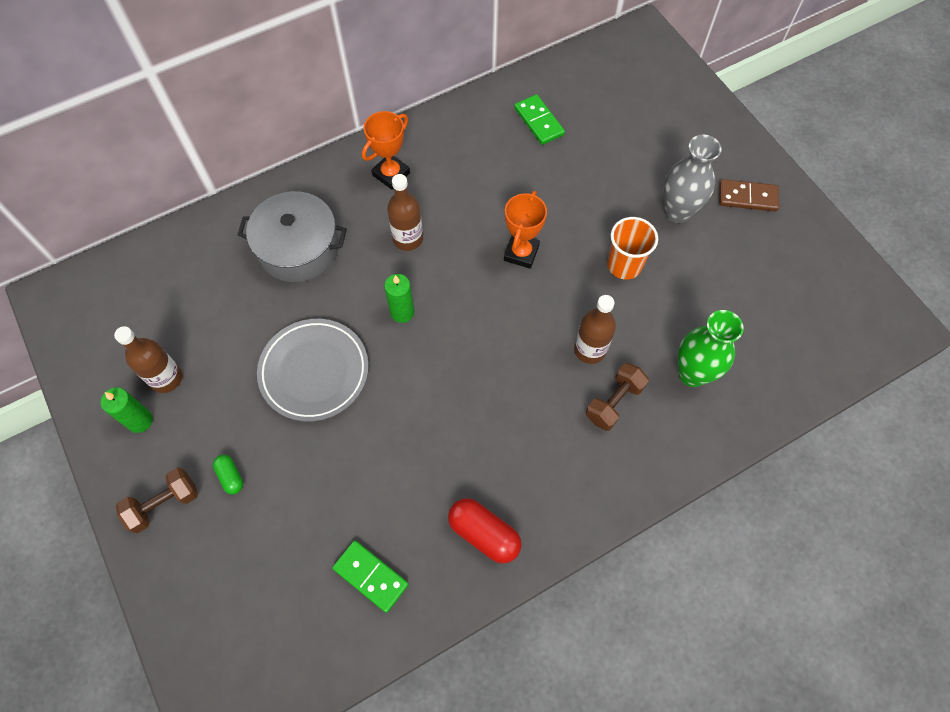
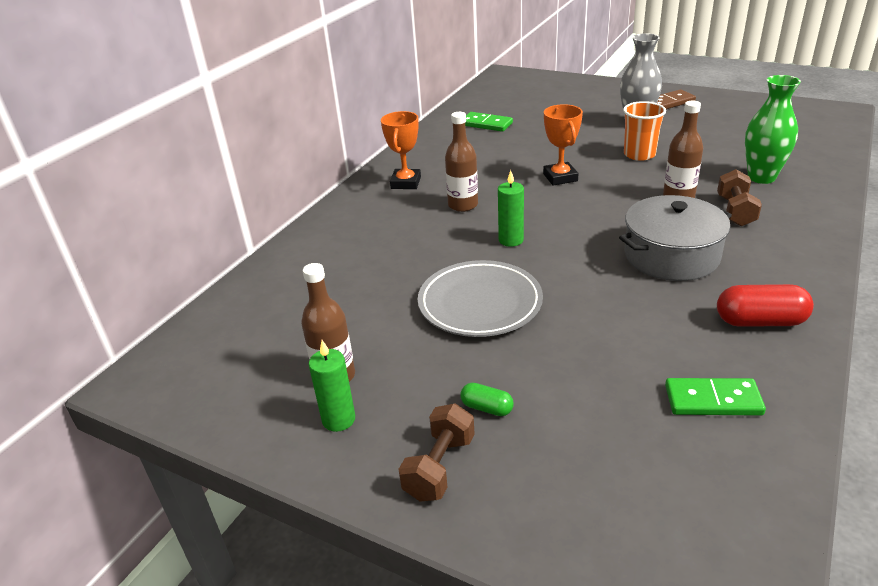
camera: 30 degrees left, 30 degrees down
grey pot [237,191,347,282] -> grey pot moved to [619,195,732,281]

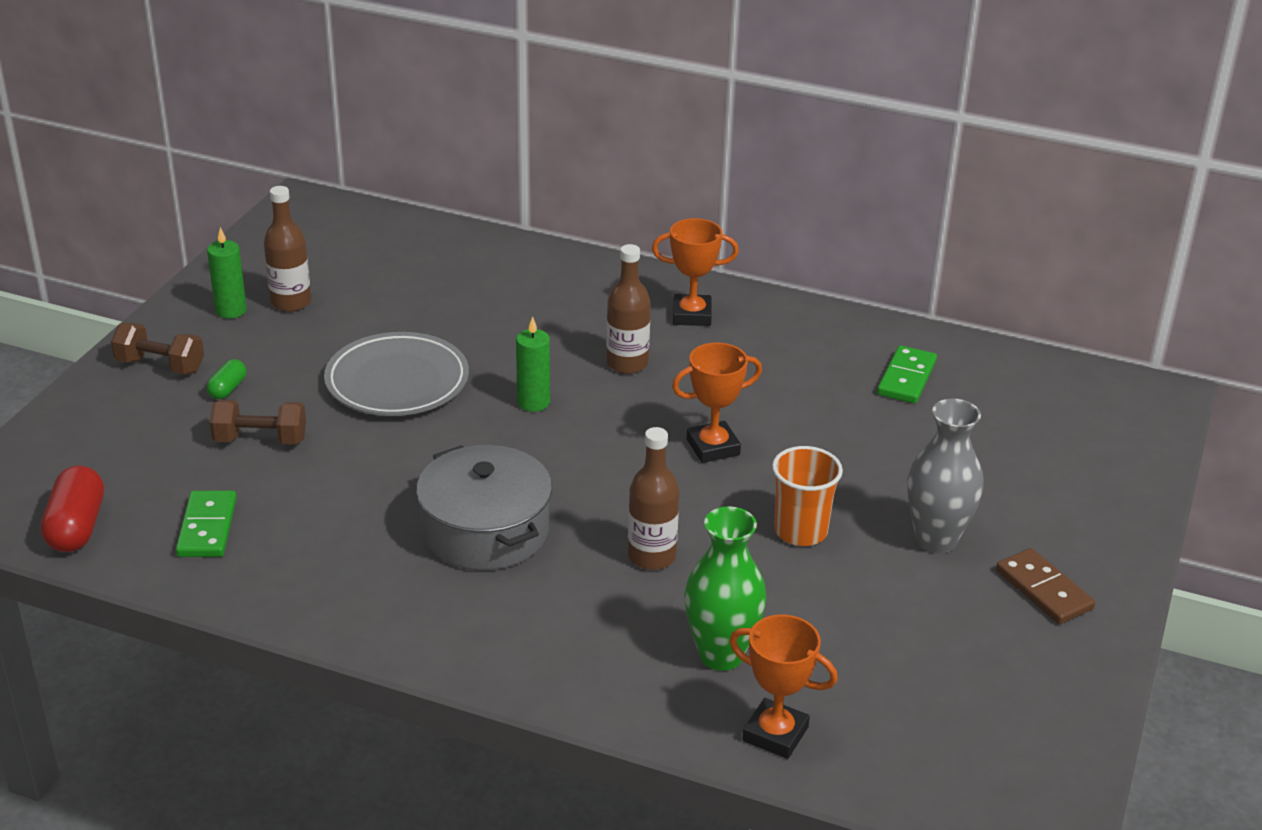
camera: 80 degrees right, 0 degrees up
brown dumbbell [717,169,762,226] -> brown dumbbell moved to [210,400,306,444]
red capsule [717,284,814,327] -> red capsule moved to [41,465,104,552]
none -> orange trophy [729,614,838,759]

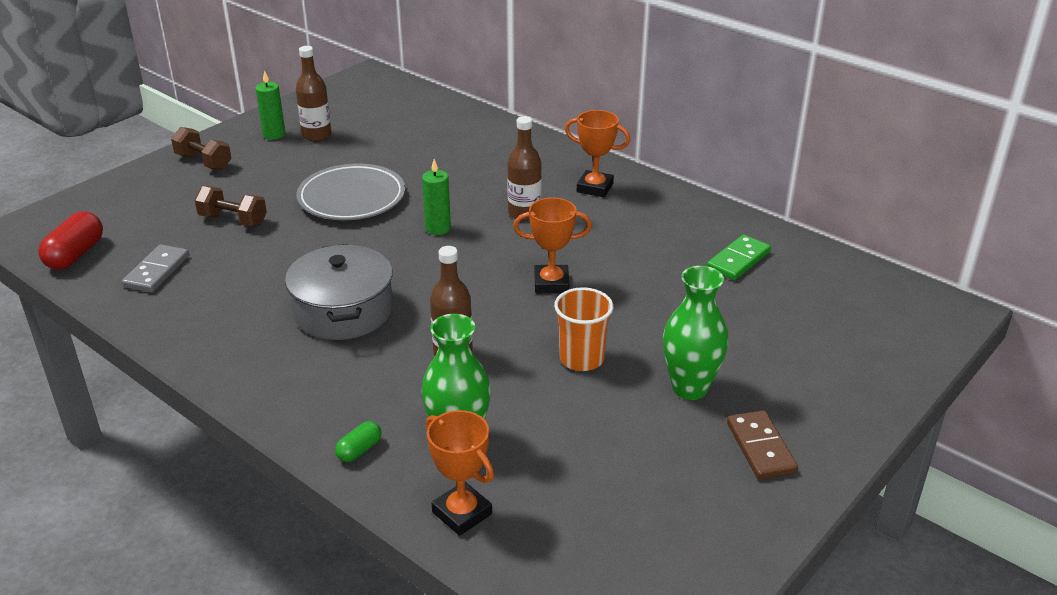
camera: 20 degrees right, 0 degrees up
green domino [176,491,237,557] -> grey domino [122,244,189,293]
green capsule [207,359,246,399] -> green capsule moved to [335,421,381,462]
grey vase [907,399,984,554] -> green vase [663,266,729,400]

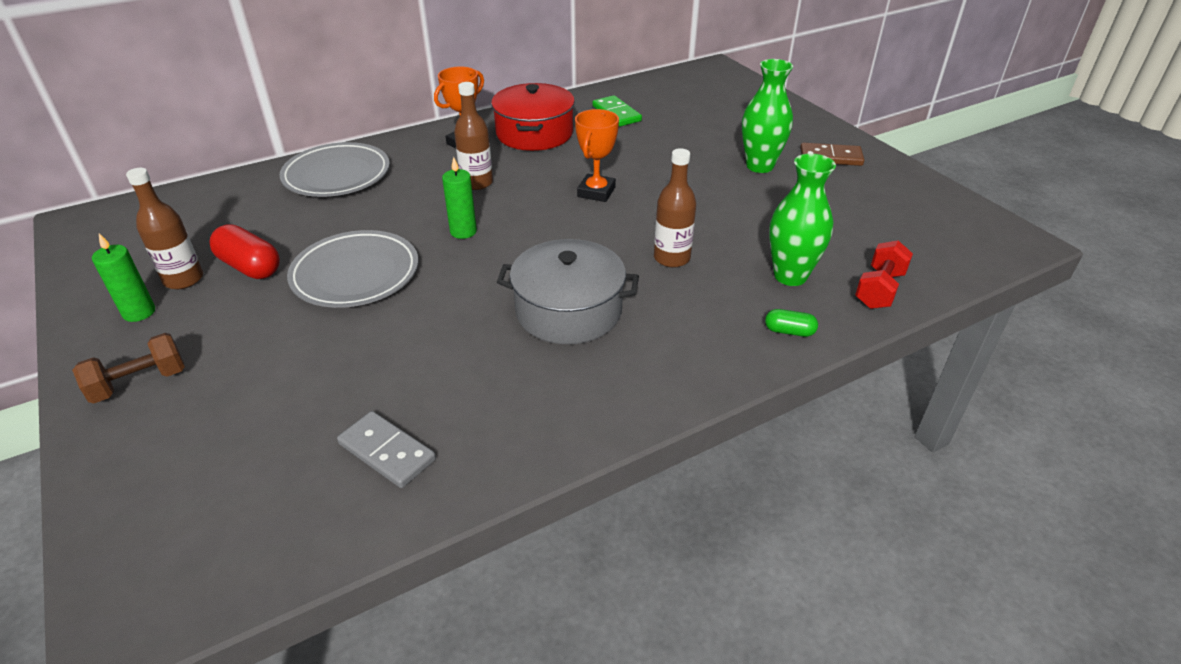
camera: 70 degrees left, 5 degrees up
red capsule [38,211,103,270] -> red capsule moved to [209,224,280,279]
brown dumbbell [194,186,267,226] -> none
green capsule [335,421,381,462] -> green capsule turned 45 degrees counterclockwise [765,309,818,337]
orange trophy [426,410,494,536] -> red dumbbell [855,241,913,309]
orange cup [554,287,614,371] -> none
none -> grey plate [280,142,390,197]
none -> red pot [491,83,575,151]

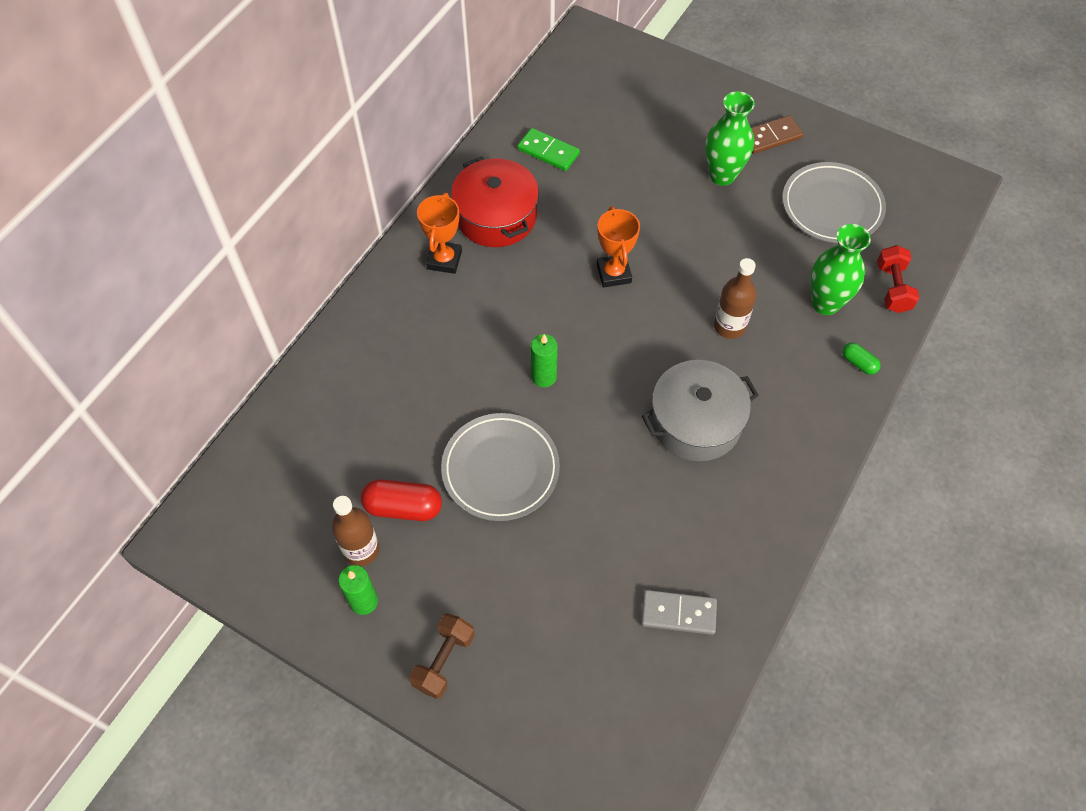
camera: 30 degrees left, 20 degrees up
grey plate [280,142,390,197] -> grey plate moved to [782,162,886,243]
brown bottle [454,82,493,190] -> none
green capsule [765,309,818,337] -> green capsule turned 60 degrees clockwise [842,342,881,375]

